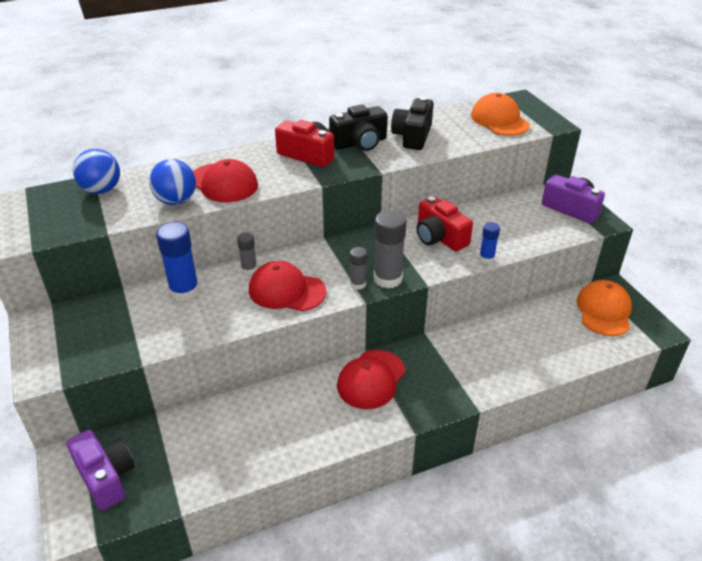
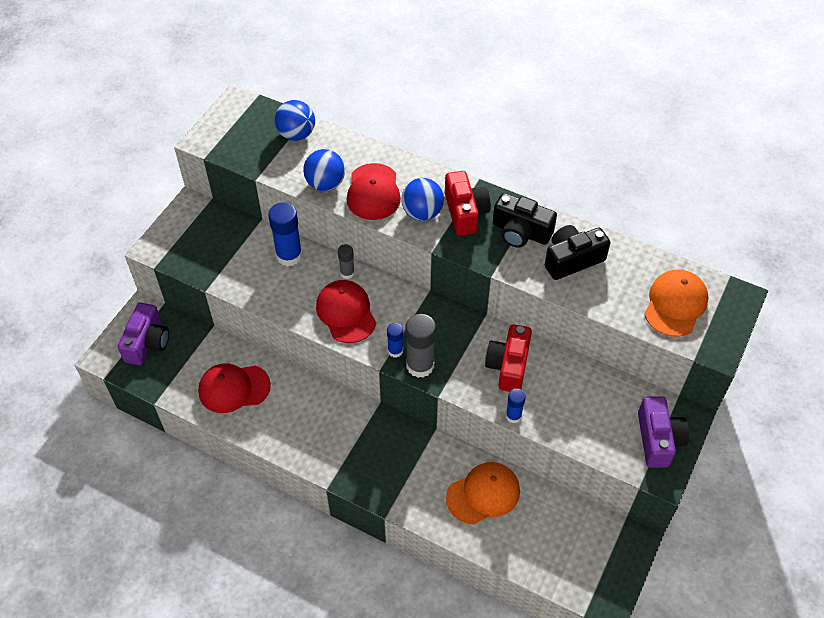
camera: 50 degrees right, 15 degrees up
red cap [337,350,406,409] -> red cap moved to [198,363,271,413]
grey glue stick [350,247,367,290] -> blue glue stick [387,323,403,358]
orange cap [577,280,632,336] -> orange cap moved to [446,462,520,525]
none -> blue ball [401,178,444,221]

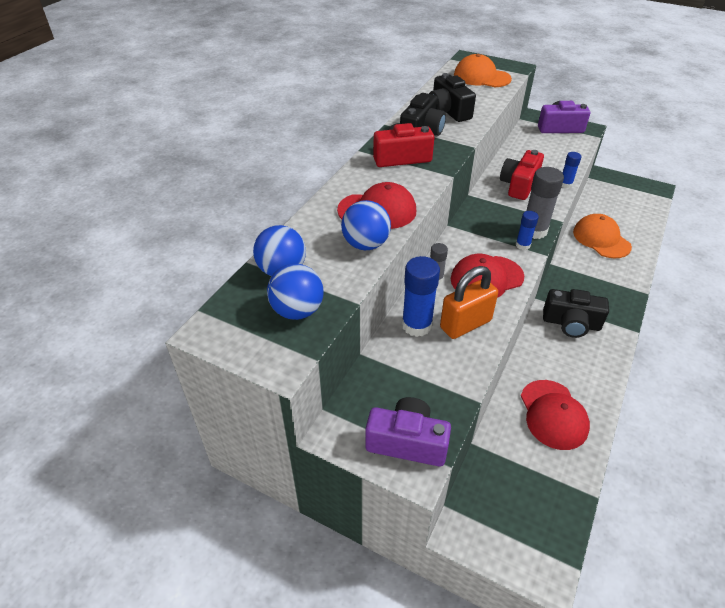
camera: 90 degrees left, 10 degrees down
purple camera [118,303,169,365] -> purple camera moved to [365,397,451,467]
blue ball [401,178,444,221] -> blue ball moved to [267,264,324,320]
red camera [485,324,532,392] -> red camera turned 105 degrees clockwise [500,150,544,200]
none -> orange padlock [440,266,498,339]
none -> black camera [543,289,609,338]

